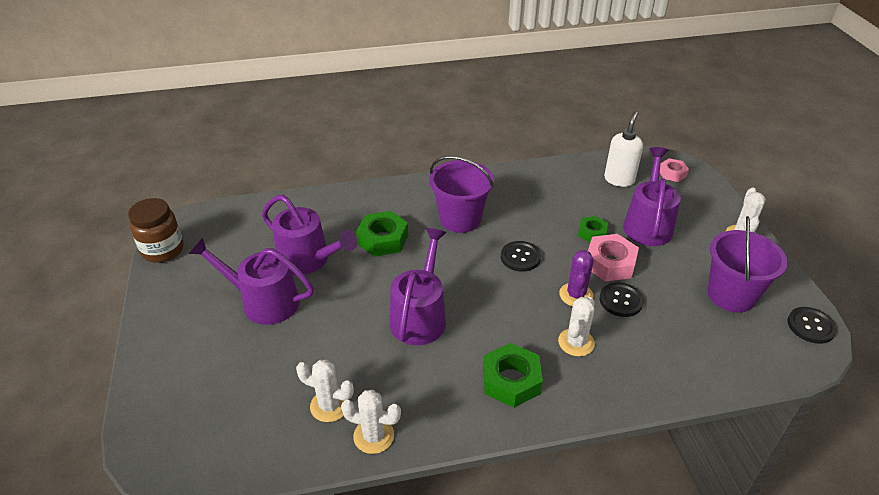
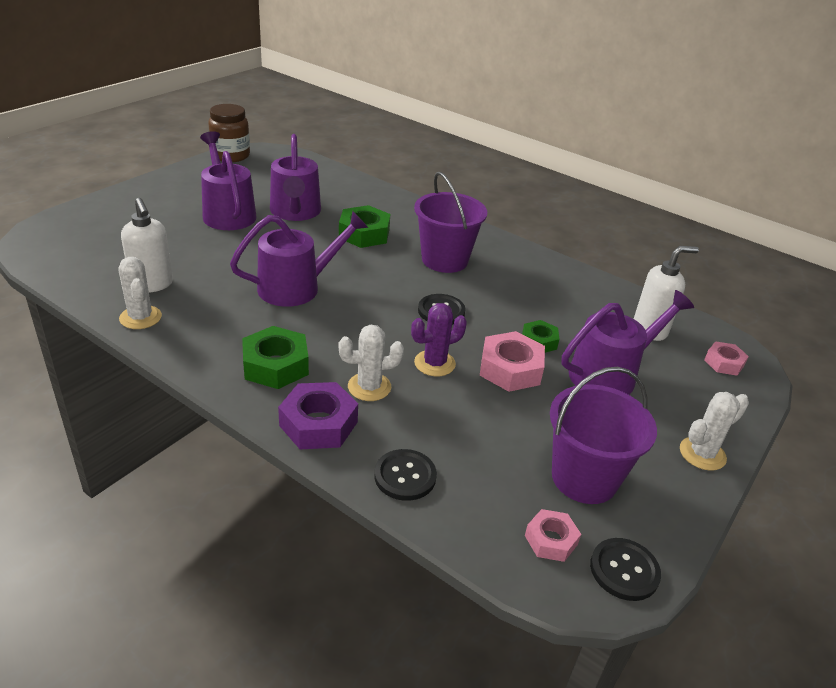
camera: 45 degrees right, 5 degrees down
white cactus [296,359,354,422] -> white soap dispenser [121,198,173,293]
black button [600,282,644,317] -> black button moved to [374,449,437,501]
none -> purple nut [278,382,358,449]
none -> pink nut [525,509,581,562]

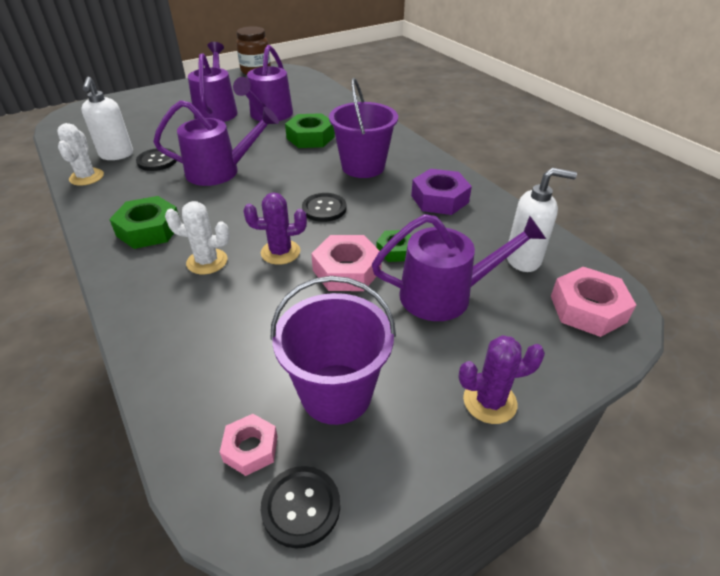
camera: 25 degrees right, 5 degrees up
purple nut [278,382,358,449] -> purple nut moved to [411,169,472,215]
black button [374,449,437,501] -> black button moved to [136,148,177,171]
white cactus [680,392,749,471] -> purple cactus [459,335,545,424]
pink nut [704,341,749,375] -> pink nut [551,267,636,337], size x1.67

